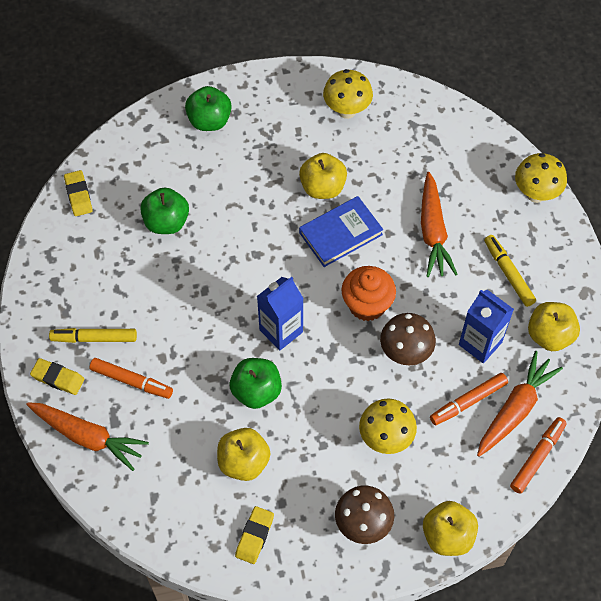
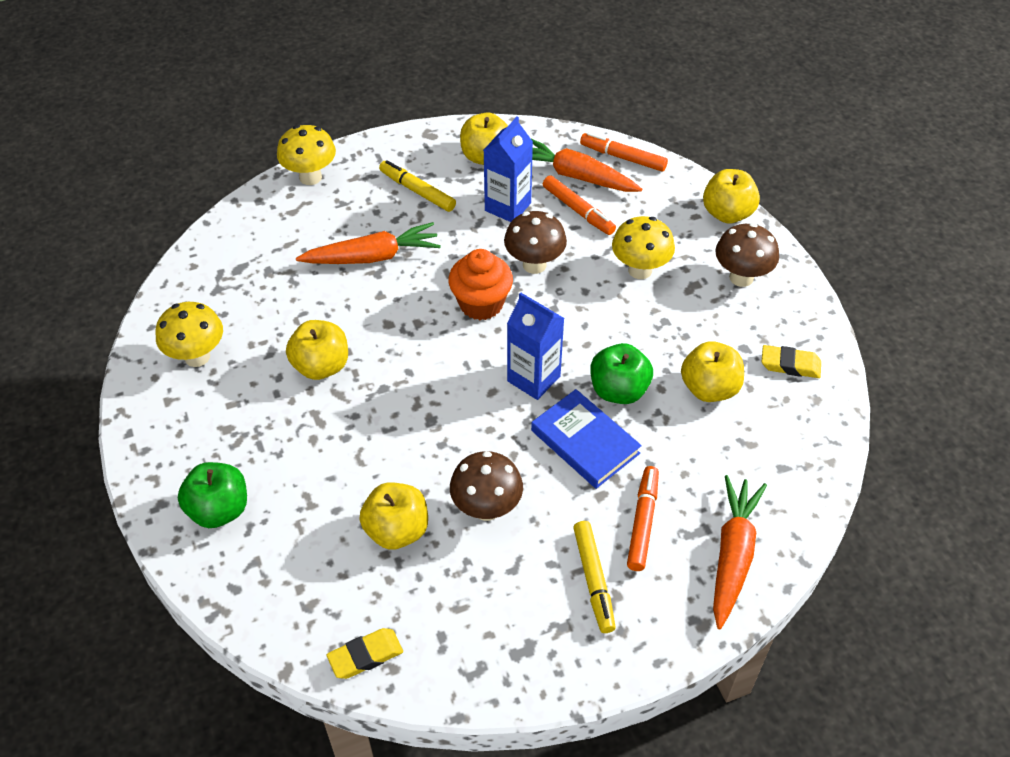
camera: 100 degrees left, 10 degrees down
yellow eraser [30,358,84,395] -> none
green apple [140,187,189,234] -> yellow apple [359,482,428,550]
blue book [299,196,383,267] -> blue book moved to [531,389,642,489]
yellow marker [484,235,536,307] -> yellow marker turned 75 degrees clockwise [379,160,456,212]
none -> brown mushroom [450,451,523,521]

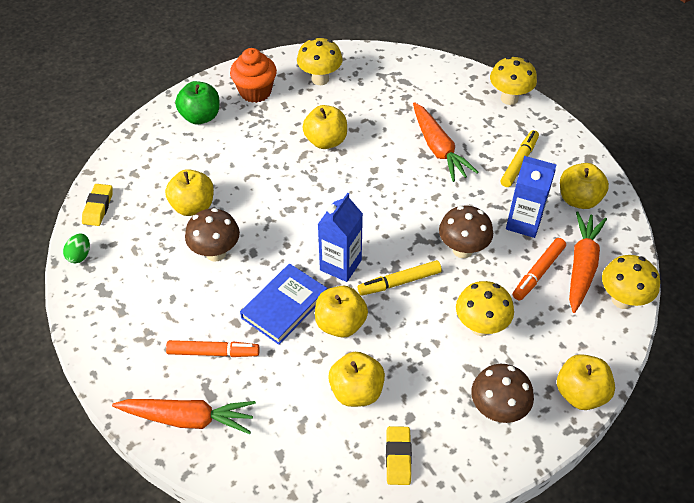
camera: 80 degrees right, 0 degrees up
yellow eraser [327,628,403,679] -> yellow eraser turned 45 degrees clockwise [82,184,113,226]
orange cupcake [449,249,513,320] -> orange cupcake moved to [230,48,277,103]
yellow marker [573,521,616,633] -> yellow marker moved to [358,260,442,296]
orange marker [580,132,668,172] -> yellow mushroom [602,255,660,309]
green apple [591,343,653,404] -> yellow apple [315,286,368,338]
none -> green egg [63,234,90,263]

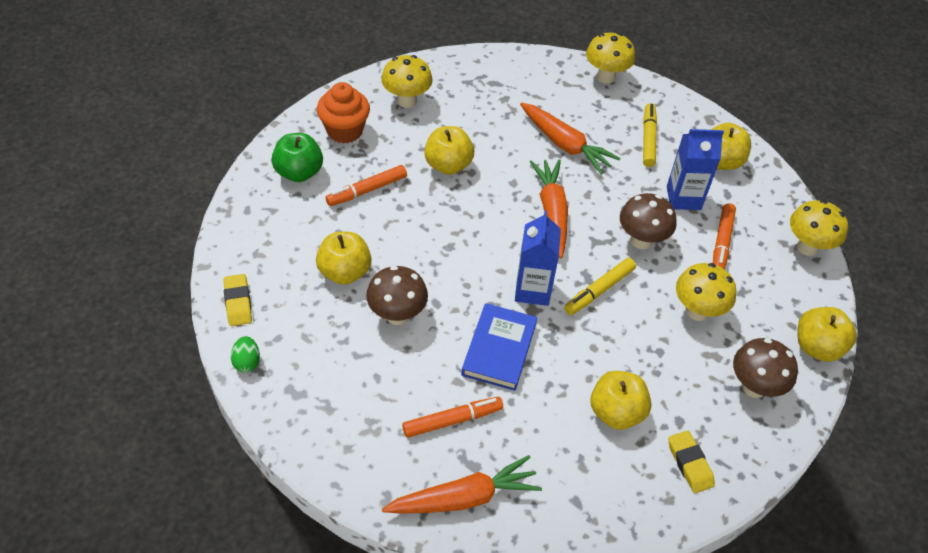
camera: 25 degrees left, 0 degrees up
yellow apple [315,286,368,338] -> none
orange carrot [569,211,607,313] -> orange carrot moved to [530,159,568,258]
none -> orange marker [326,165,407,206]

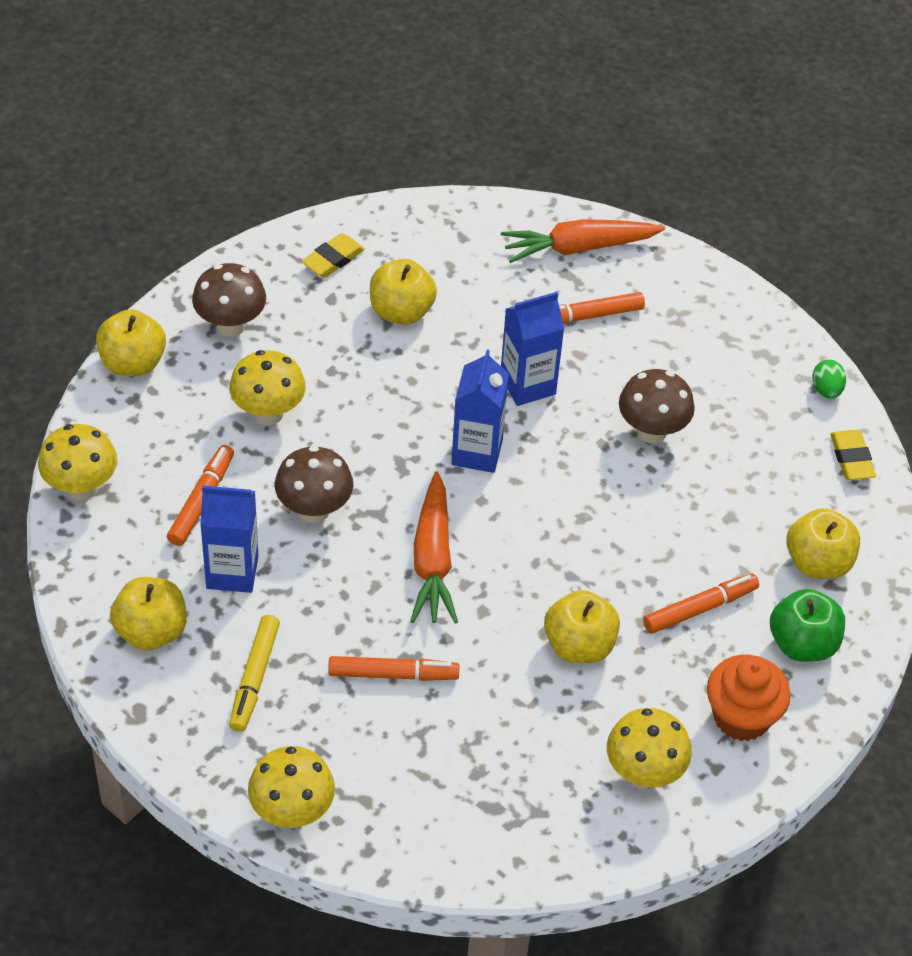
camera: 175 degrees left, 0 degrees up
yellow apple [316,232,372,285] -> yellow apple moved to [786,508,860,579]
blue book [461,303,537,391] -> blue carton [501,292,564,406]
orange carrot [520,102,620,175] -> orange marker [328,656,459,681]
yellow marker [564,258,636,315] -> none
yellow eraser [668,431,715,493] -> yellow eraser turned 60 degrees clockwise [302,233,365,277]

